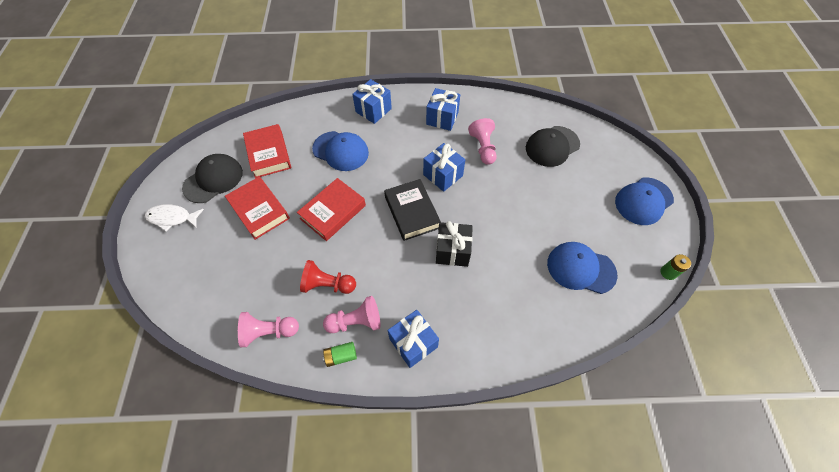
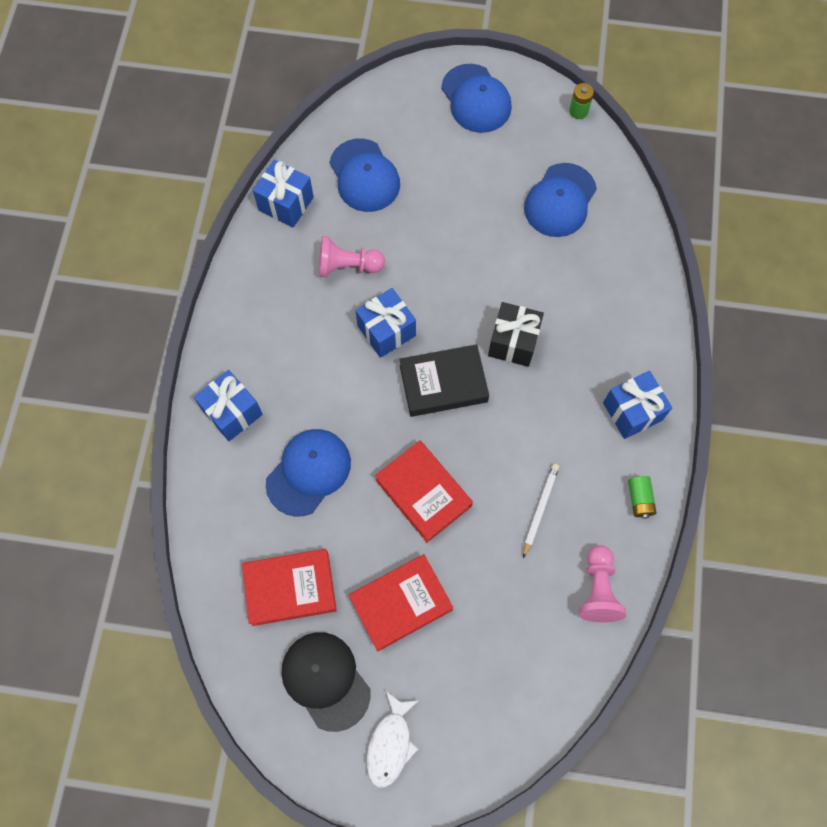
camera: 80 degrees left, 10 degrees up
red pawn [300,260,356,294] -> white pencil [523,464,559,558]
pink pawn [323,296,381,333] -> none
blue gift [426,88,460,131] -> blue gift moved to [253,160,314,227]
black cap [526,126,580,167] -> blue cap [330,138,400,212]

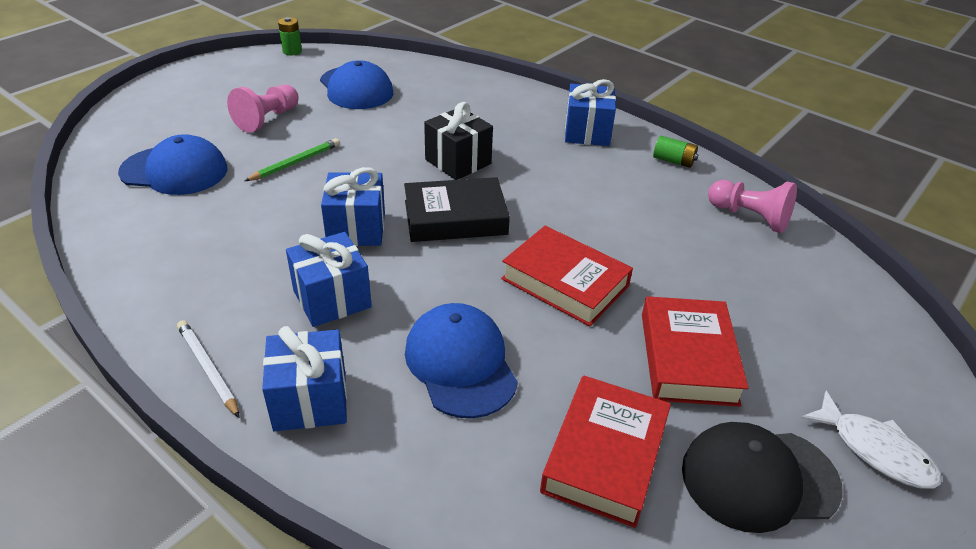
camera: 60 degrees left, 30 degrees down
blue gift [253,160,314,227] -> blue gift moved to [286,232,372,327]
pink pawn [319,236,385,277] -> pink pawn moved to [227,85,299,133]
red book [375,441,473,543] -> red book turned 45 degrees clockwise [501,226,633,327]
black book [399,344,489,417] -> black book turned 60 degrees clockwise [404,177,510,242]
blue cap [441,64,512,133] -> none
white pencil [523,464,559,558] -> white pencil moved to [177,320,240,418]
none -> green pencil [245,138,340,181]

